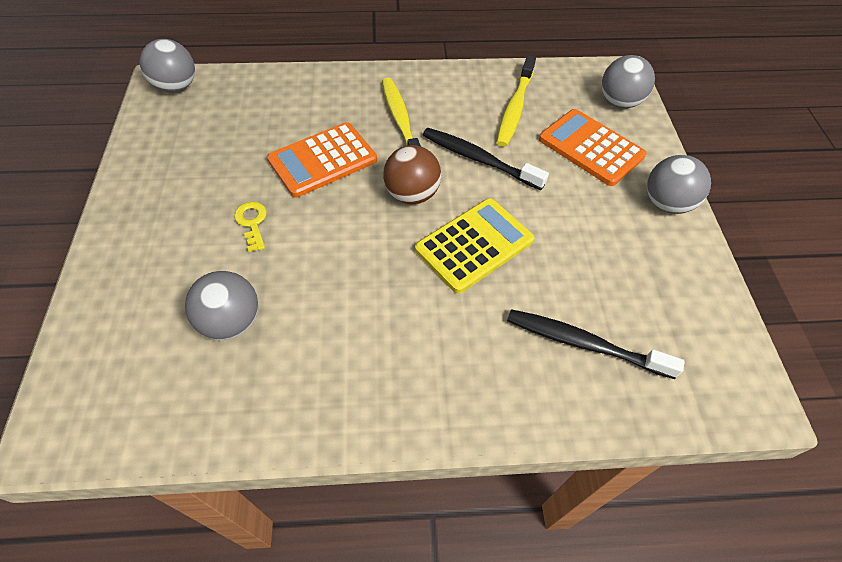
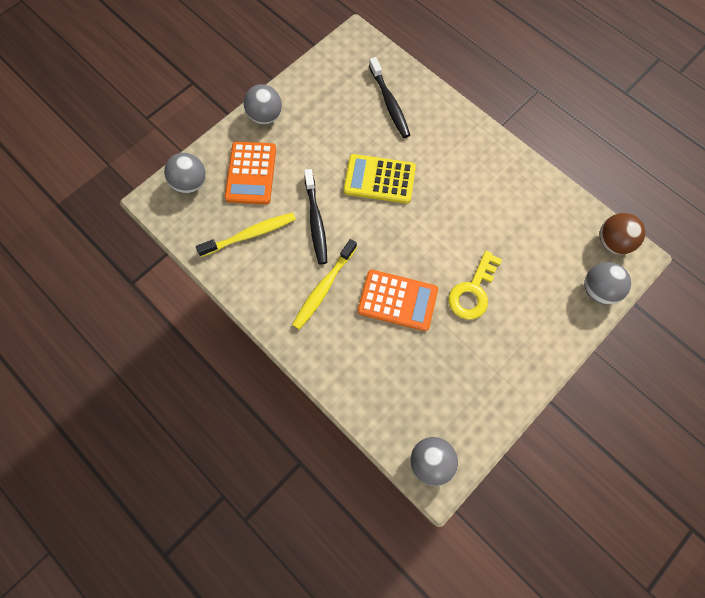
camera: 130 degrees left, 15 degrees up
grey ball [185,271,258,340] -> grey ball moved to [584,262,631,305]
yellow key [234,202,267,252] -> yellow key [448,251,502,320], size x1.74
brown ball [383,145,441,204] -> brown ball moved to [600,213,645,254]

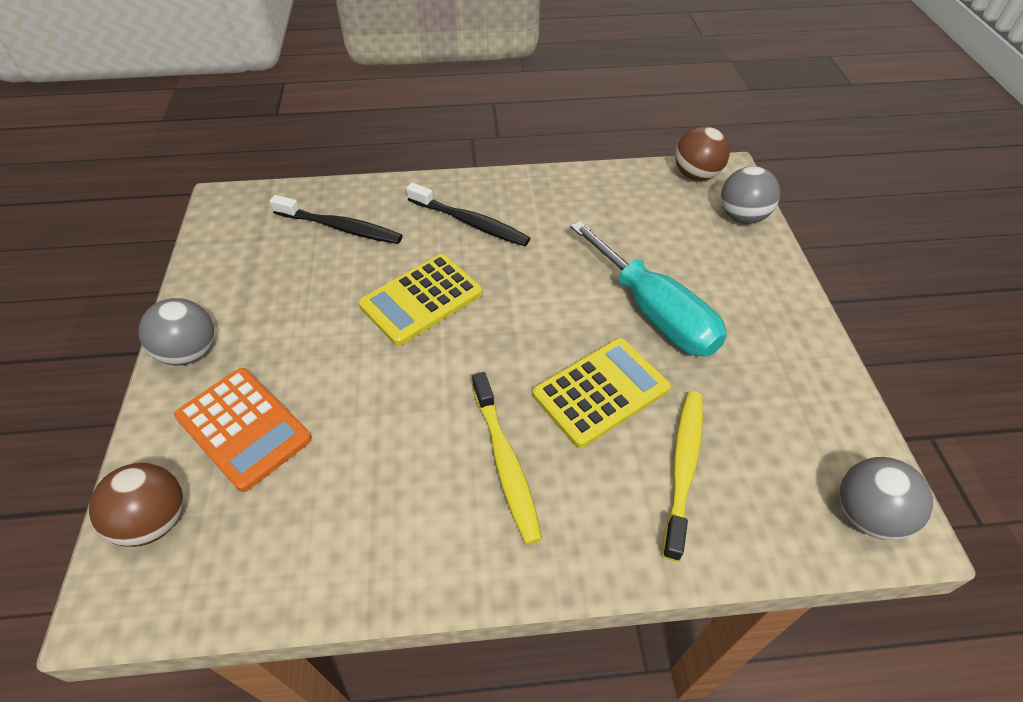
camera: 50 degrees left, 20 degrees down
grey ball [164,153,206,193] -> brown ball [89,463,183,547]
yellow toothbrush [196,213,296,257] -> yellow toothbrush moved to [662,391,703,562]
black toothbrush [304,169,327,264] -> black toothbrush moved to [406,183,530,246]
orange calculator [358,270,438,331] -> yellow calculator [533,338,671,448]
yellow key [448,251,502,320] -> turquoise screwdriver [570,221,727,357]

